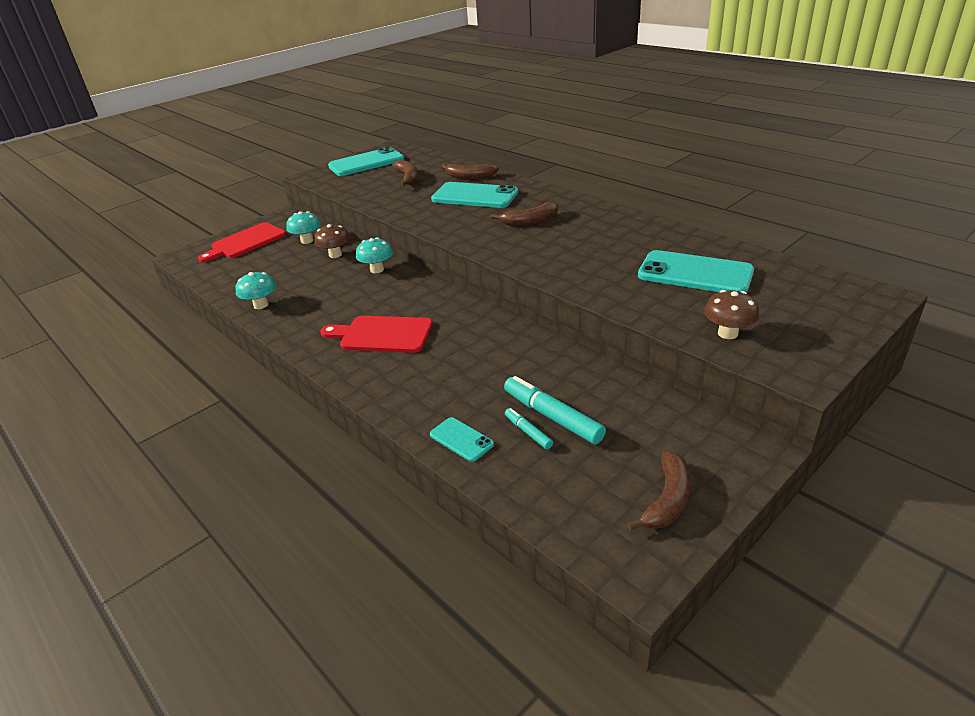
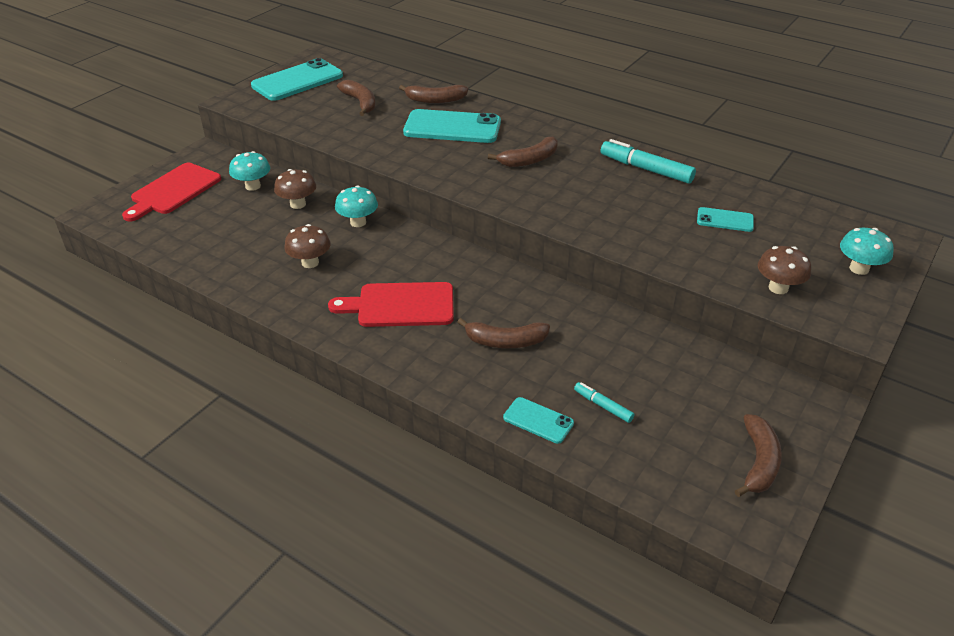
camera: 15 degrees left, 5 degrees up
turquoise mushroom [235,272,276,309] -> turquoise mushroom moved to [840,228,894,275]
turquoise marker [504,376,606,444] -> turquoise marker moved to [601,139,696,184]
turquoise phone [638,250,754,293] -> turquoise phone [697,207,754,232], size x0.50
none -> brown mushroom [284,224,331,268]
none -> brown banana [457,318,550,348]

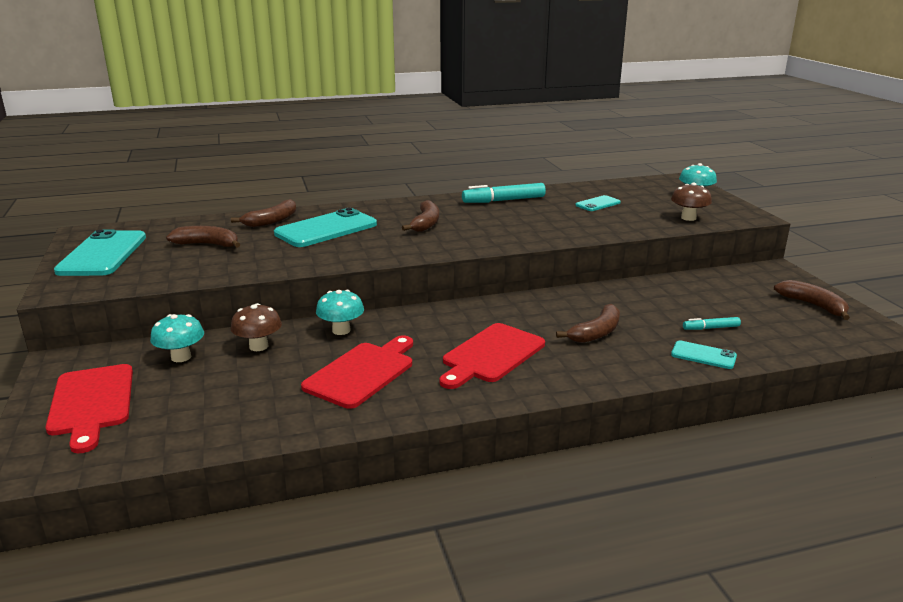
camera: 50 degrees left, 15 degrees down
brown mushroom [284,224,331,268] -> red cutting board [301,336,413,409]
turquoise phone [503,397,574,444] -> turquoise phone turned 45 degrees clockwise [671,341,737,369]

